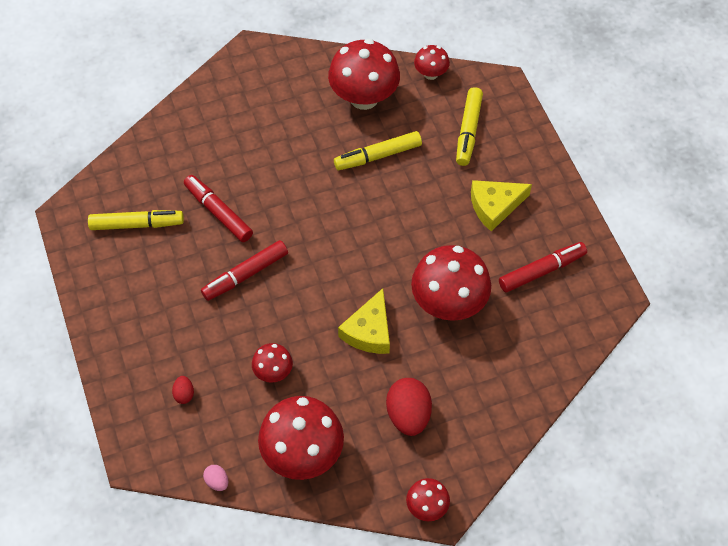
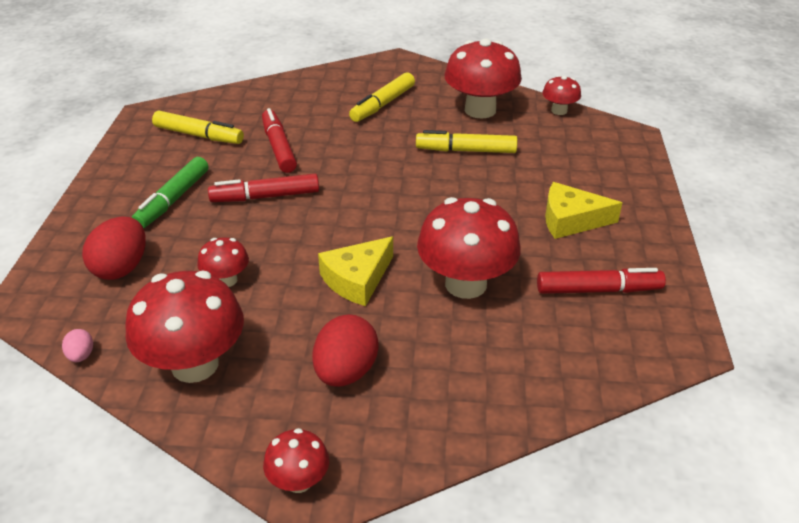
camera: 25 degrees right, 20 degrees down
red egg [172,376,194,404] -> red egg [82,216,146,280], size x2.09
yellow marker [456,87,483,166] -> yellow marker moved to [349,72,415,122]
none -> green marker [132,157,209,228]

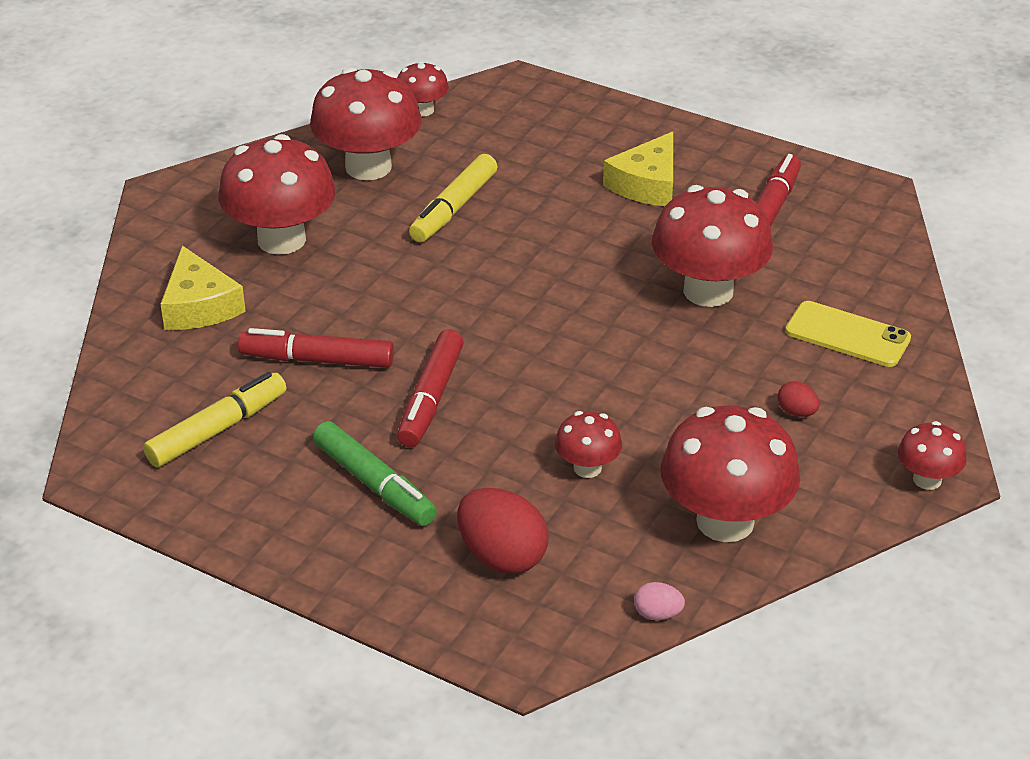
camera: 65 degrees left, 0 degrees up
red egg [312,314,379,387] -> red egg [778,381,820,417], size x0.48
yellow cheese [318,237,393,306] -> yellow cheese moved to [161,245,246,330]
yellow marker [349,72,415,122] -> red mushroom [218,134,336,255]
none -> yellow phone [785,301,911,367]

